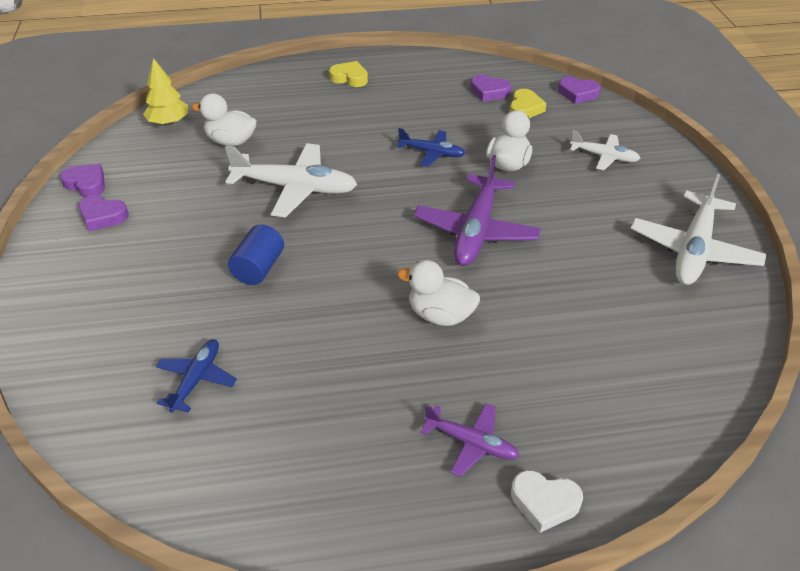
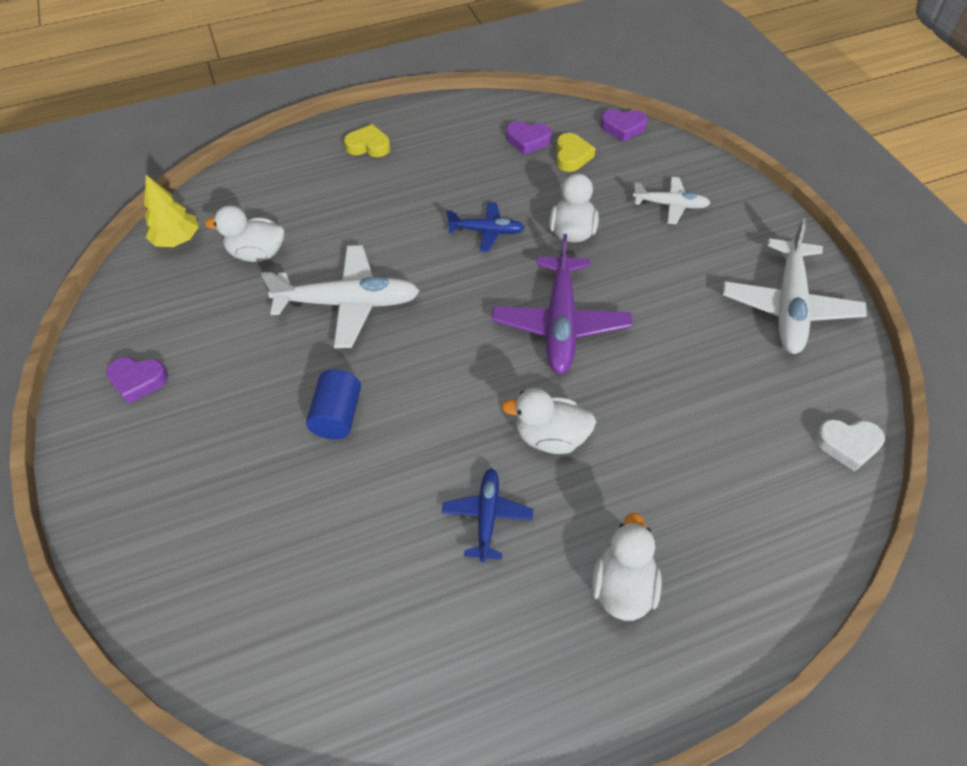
camera: 10 degrees left, 10 degrees up
purple heart [60,164,105,197] -> none
blue plane [156,339,237,412] -> blue plane moved to [442,468,533,562]
purple plane [421,403,519,477] -> white duck [592,513,662,621]
white heart [511,470,583,533] -> white heart moved to [815,419,885,472]

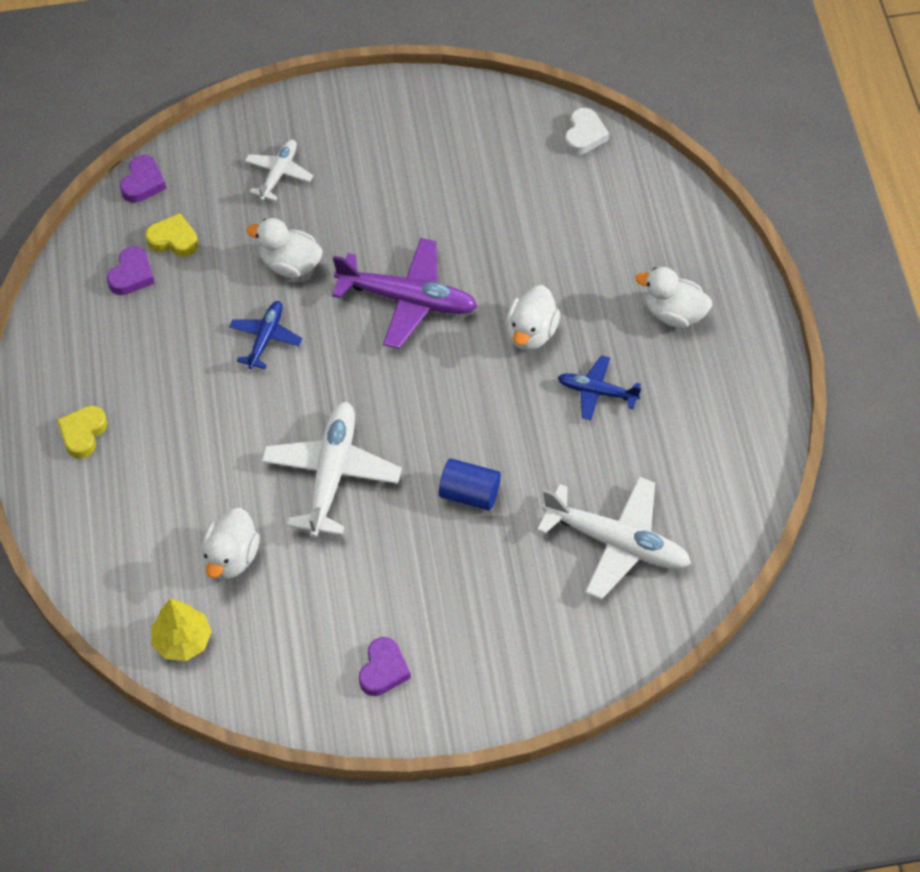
camera: 80 degrees left, 5 degrees up
white plane [723,218,867,354] -> white plane moved to [537,477,691,600]

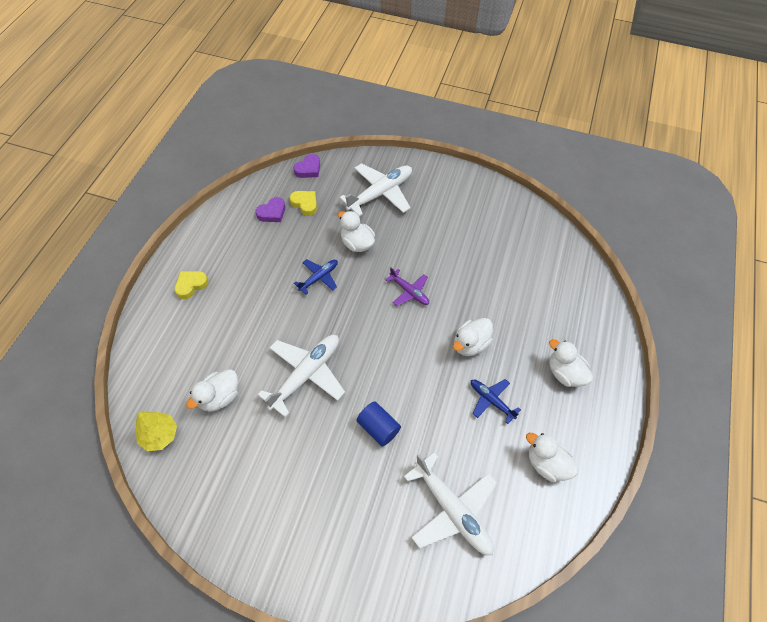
camera: 25 degrees right, 0 degrees up
white plane [245,140,313,201] -> white plane [339,163,412,216], size x1.79
purple plane [332,238,478,349] -> purple plane [386,268,429,306], size x0.56
purple heart [359,637,411,696] -> none
white heart [565,108,609,155] -> none
none -> white duck [526,433,578,482]

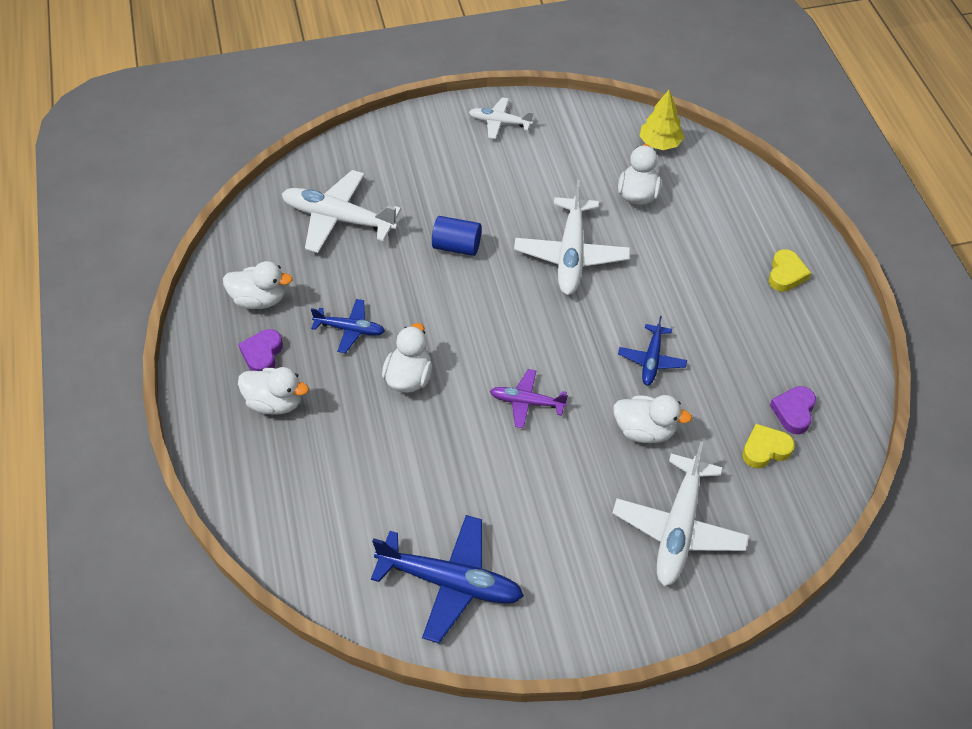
camera: 150 degrees right, 5 degrees down
yellow heart [289,191,317,216] -> yellow heart turned 150 degrees clockwise [742,424,795,468]
purple heart [293,154,320,178] -> purple heart moved to [238,329,283,371]
none -> blue plane [371,515,524,643]
none -> white plane [469,97,533,139]

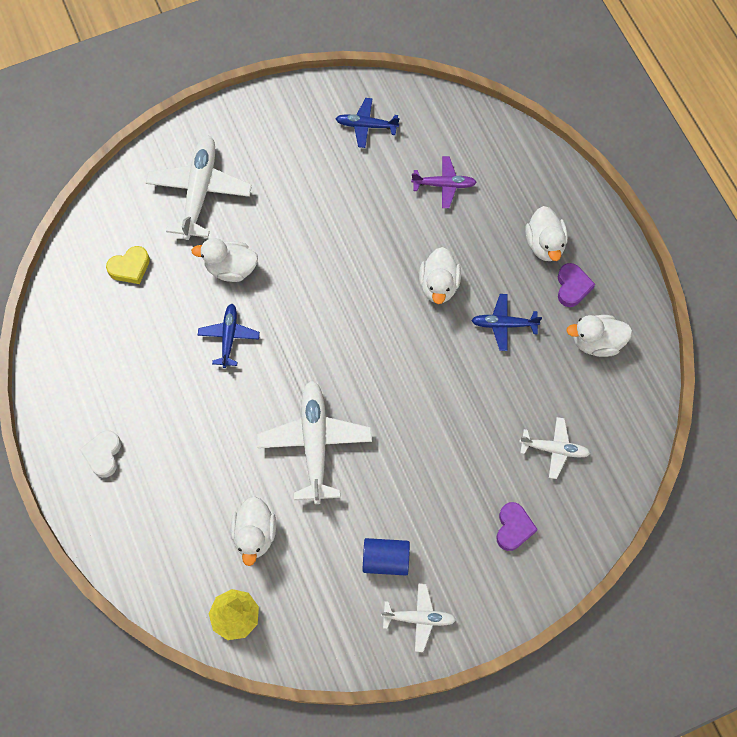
camera: 170 degrees right, 15 degrees up
white duck [238,367,309,415] -> white duck turned 105 degrees counterclockwise [525,206,568,261]
white plane [282,170,401,253] -> white plane [519,417,590,479], size x0.56
blue plane [371,515,524,643] -> blue plane [336,98,400,148], size x0.56
blue cylinder [432,216,482,256] -> blue cylinder moved to [362,538,410,576]
purple plane [490,369,568,428] -> purple plane moved to [411,156,477,208]
yellow heart [769,249,811,292] -> white heart [79,430,121,478]
purple heart [770,386,816,434] -> purple heart moved to [496,502,538,551]

